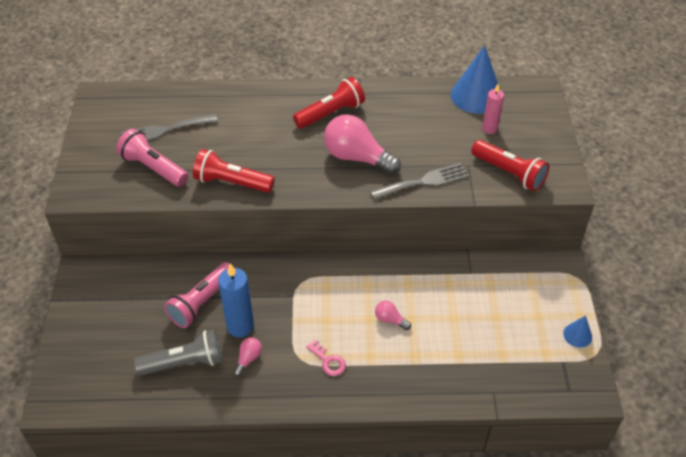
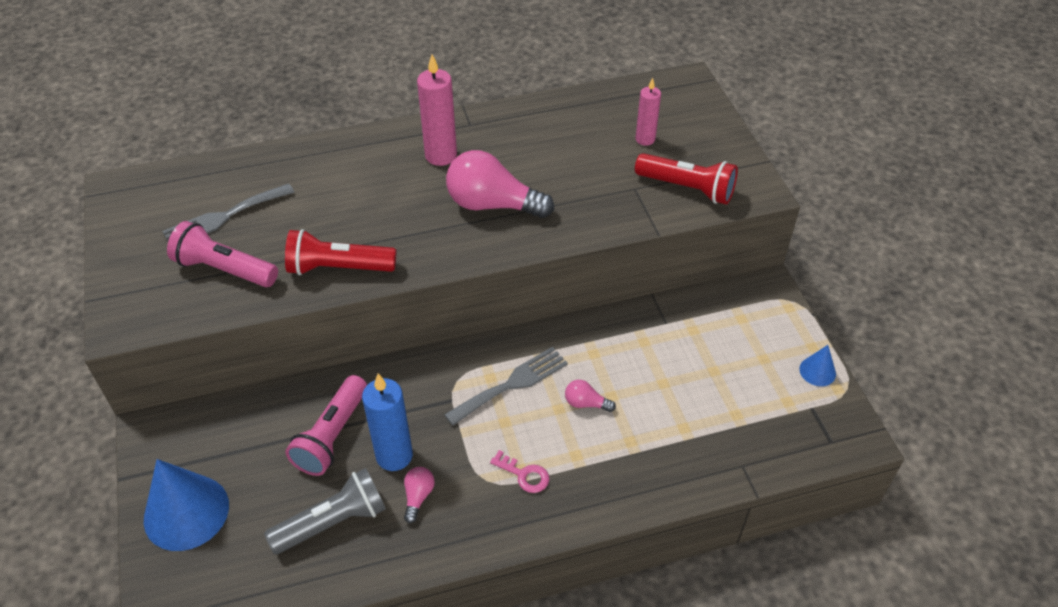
camera: 15 degrees left, 0 degrees up
red flashlight [293,77,365,129] -> pink candle [417,55,457,166]
grey fork [370,163,469,200] -> grey fork moved to [444,347,568,426]
blue cone [451,45,500,114] -> blue cone moved to [144,459,229,551]

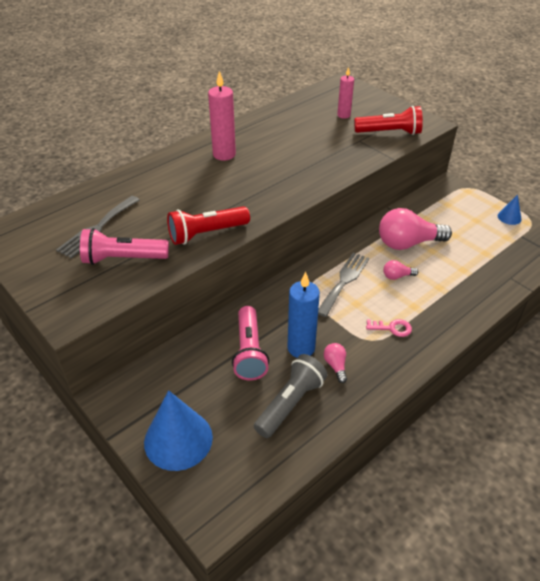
camera: 25 degrees left, 5 degrees down
pink light bulb [446,150,554,218] -> pink light bulb moved to [379,208,452,250]

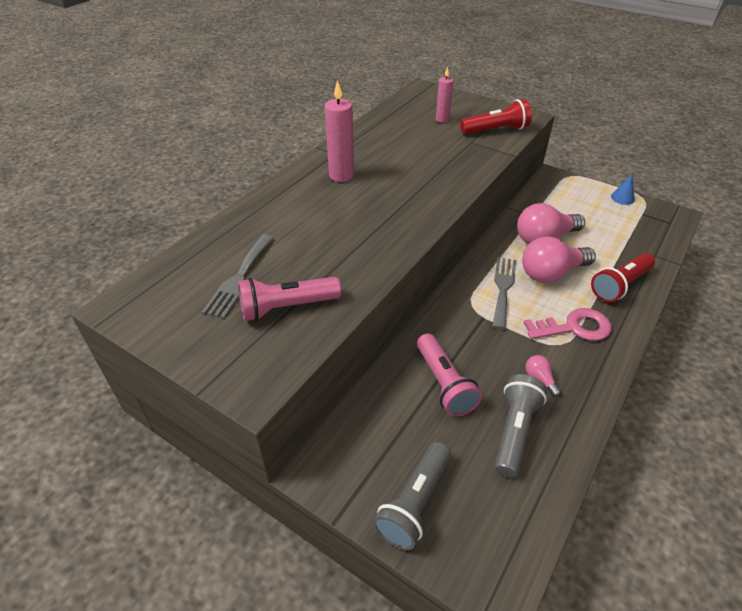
camera: 15 degrees left, 0 degrees up
blue cone [144,390,213,471] -> grey flashlight [373,442,451,550]
red flashlight [167,206,250,245] -> red flashlight moved to [591,253,655,302]
blue candle [288,272,320,358] -> none
pink key [366,319,412,337] -> pink key [524,308,611,341], size x1.80
pink light bulb [383,260,418,280] -> pink light bulb [522,237,596,283], size x2.21

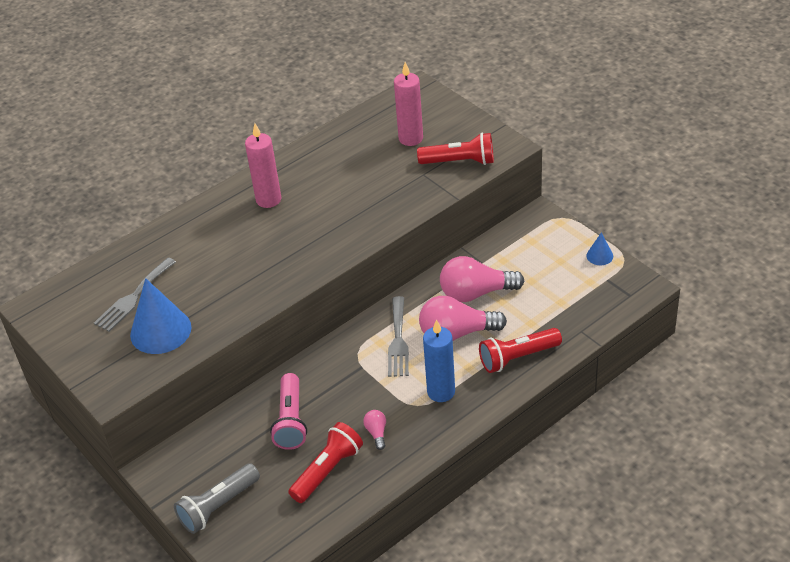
camera: 20 degrees right, 0 degrees up
pink flashlight [238,277,341,321] -> blue cone [130,278,191,354]
pink candle [436,67,453,123] -> pink candle [394,62,423,146], size x1.59
grey fork [492,257,516,329] -> grey fork turned 150 degrees clockwise [388,296,409,377]
grey flashlight [495,374,547,478] -> red flashlight [288,422,363,503]
pink key [524,308,611,341] -> blue candle [423,319,455,402]

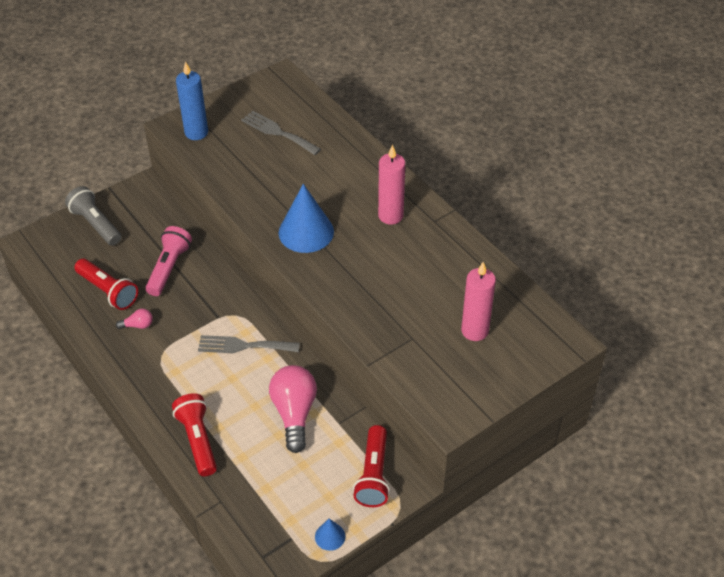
camera: 90 degrees right, 5 degrees up
blue cone [130,278,191,354] -> blue cone moved to [279,184,334,253]
pink flashlight [270,373,307,450] -> pink flashlight turned 105 degrees clockwise [145,226,192,296]
red flashlight [417,133,494,165] -> red flashlight moved to [353,425,390,507]
pink light bulb [419,296,507,341] -> none
blue candle [423,319,455,402] -> blue candle moved to [176,61,208,140]

